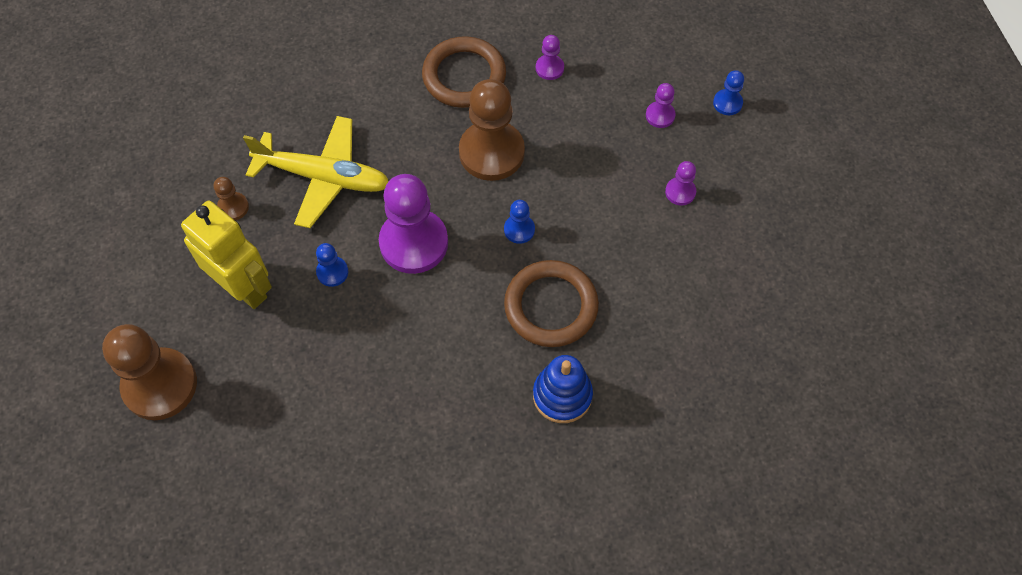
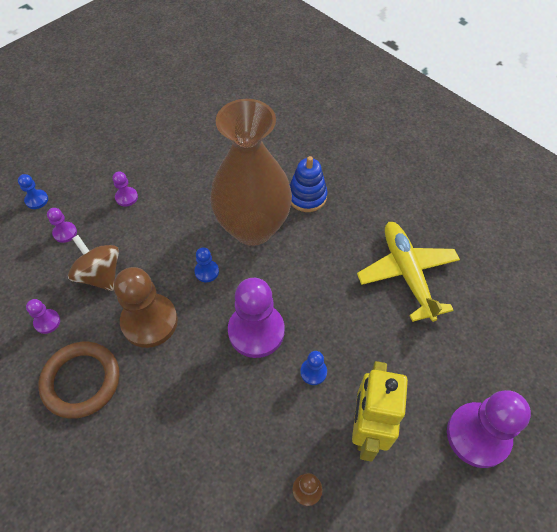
camera: 120 degrees left, 5 degrees down
brown pawn [102,324,197,420] -> purple pawn [447,390,531,468]
yellow plane [243,116,389,228] -> yellow plane moved to [357,222,460,322]
brown ring [504,260,599,347] -> brown vase [210,99,292,246]
none -> brown spinning top [68,235,119,291]

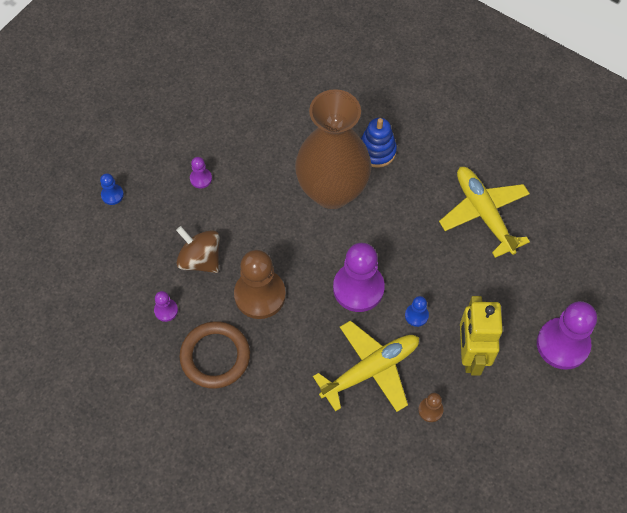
camera: 10 degrees left, 5 degrees up
purple pawn [47,208,77,243] -> none
blue pawn [194,247,219,282] -> none
none -> yellow plane [313,320,419,412]

